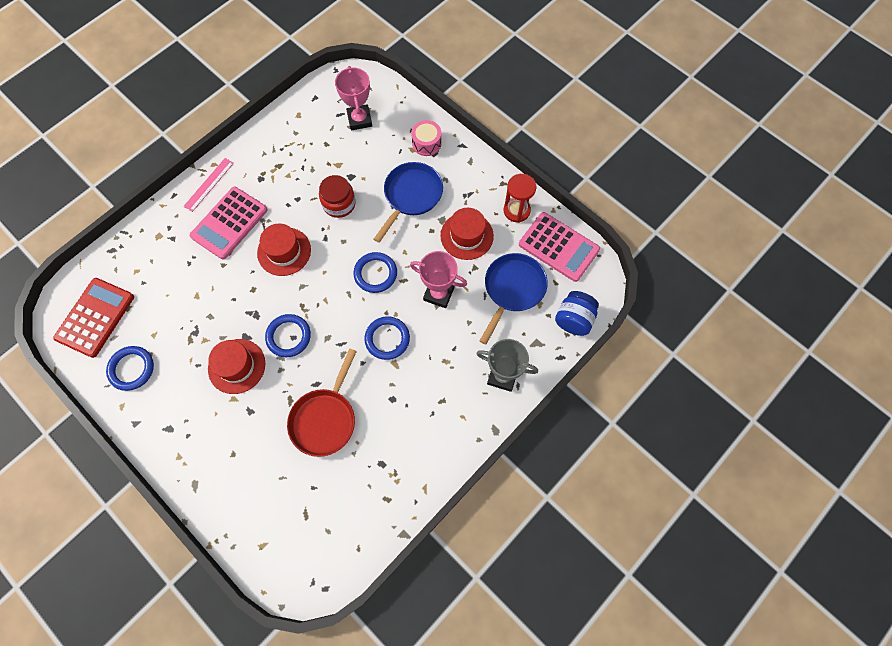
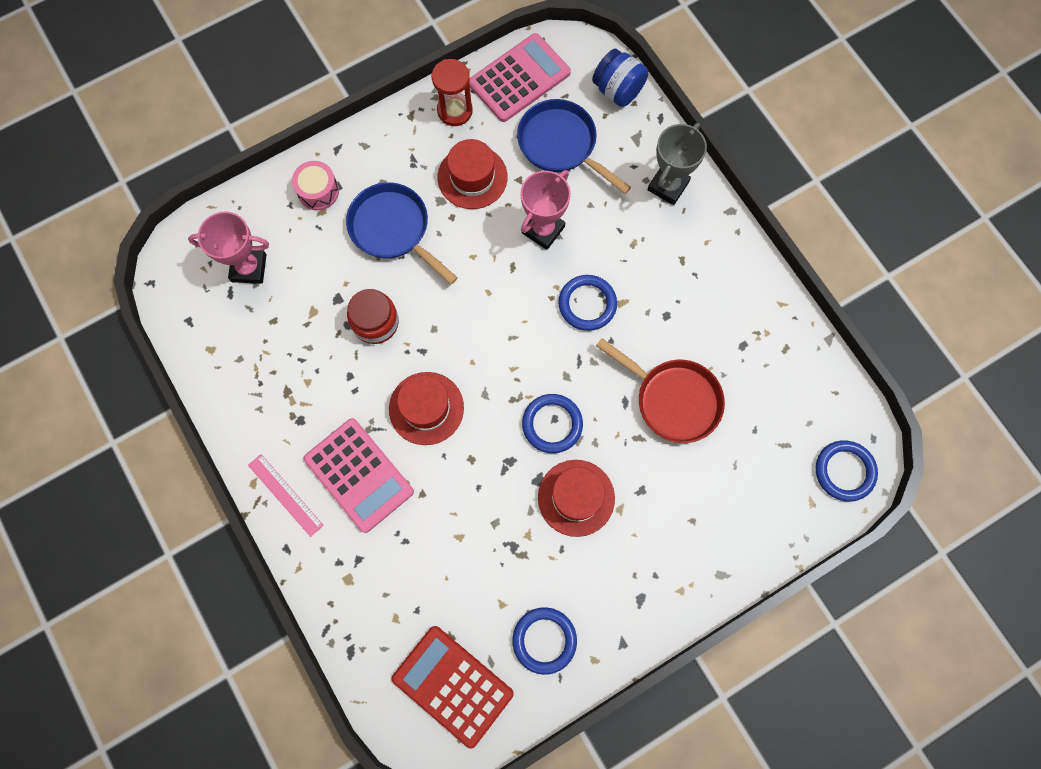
camera: 75 degrees left, 5 degrees up
blue ring [354,252,397,293] -> blue ring moved to [816,440,878,502]

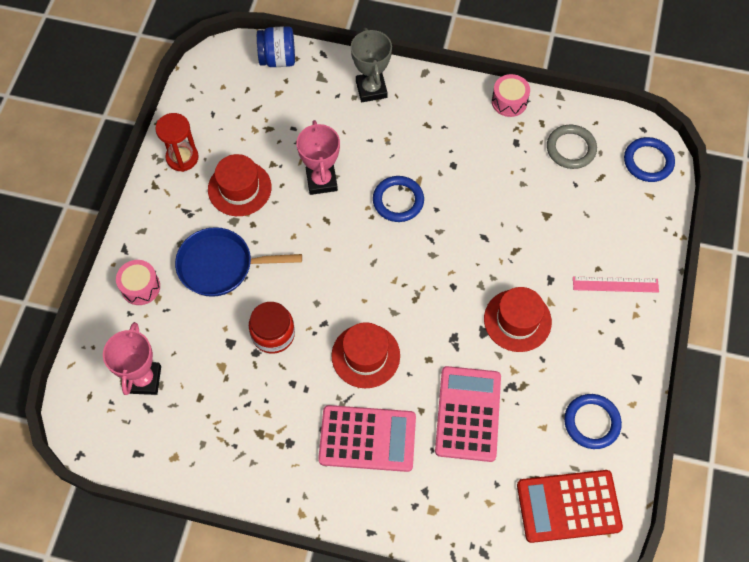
camera: 45 degrees left, 10 degrees down
pink trophy [188,211,269,284] -> pink trophy turned 45 degrees counterclockwise [103,322,161,395]
pink ruler [248,454,324,537] -> pink ruler moved to [573,277,659,293]
pink calculator [469,33,571,122] -> pink calculator moved to [435,366,501,462]
blue pan [517,99,631,194] -> none
blue ring [522,394,583,453] -> none
red pan [596,338,725,443] -> none
none -> pink drum [492,74,530,117]
none -> grey ring [547,125,597,169]

